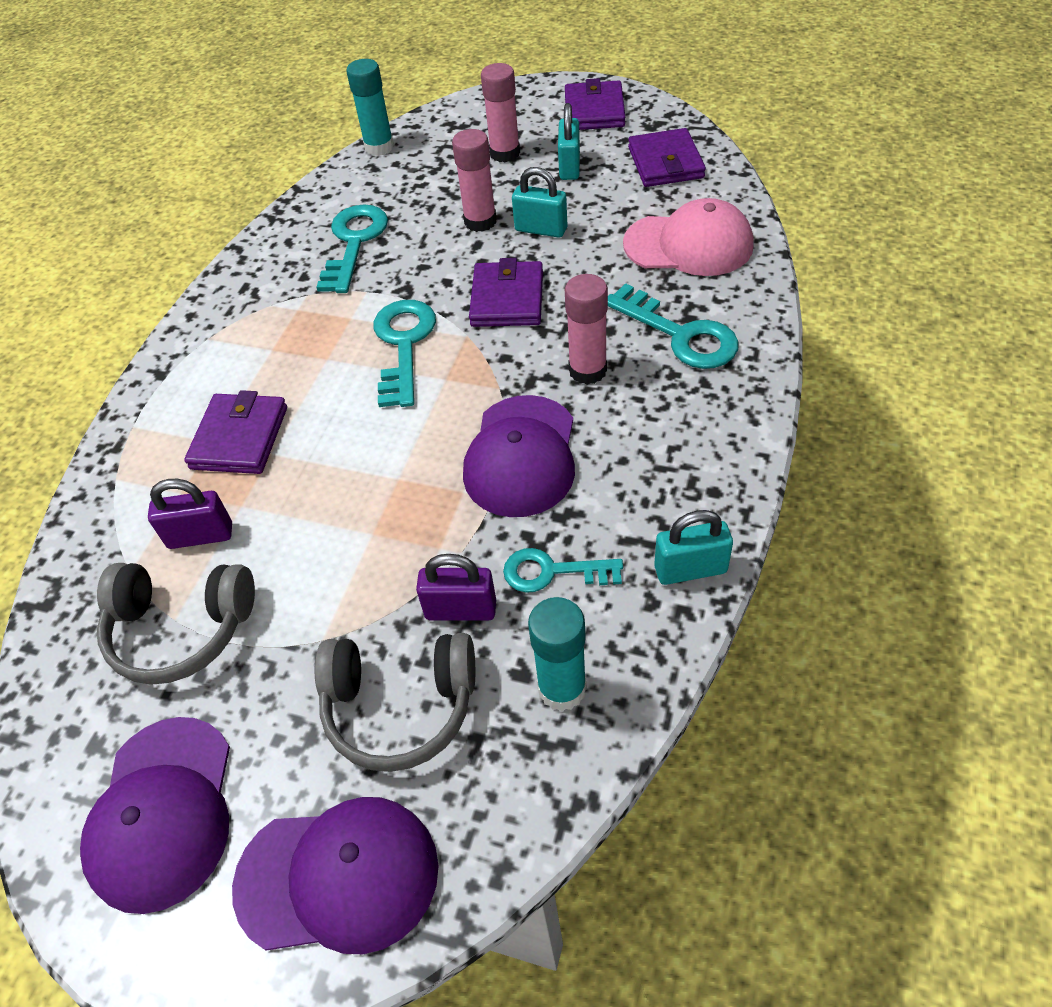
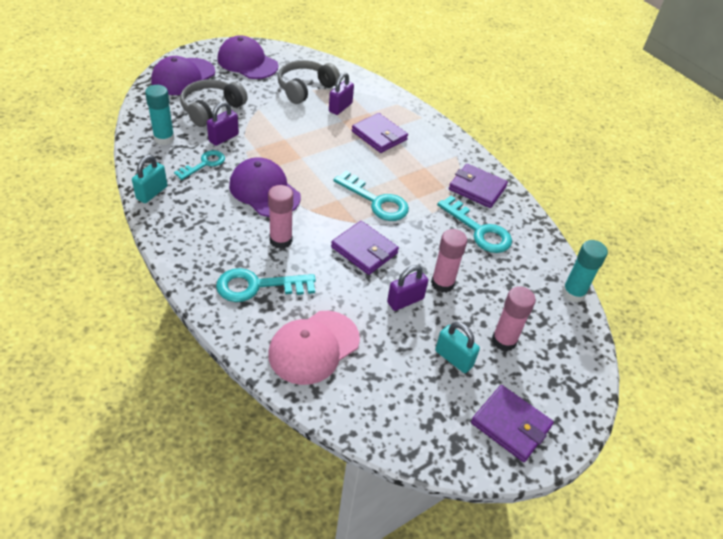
camera: 120 degrees right, 5 degrees down
turquoise padlock [512,167,567,238] -> purple padlock [387,265,428,311]
purple wallet [628,128,706,187] -> purple wallet moved to [449,164,508,208]

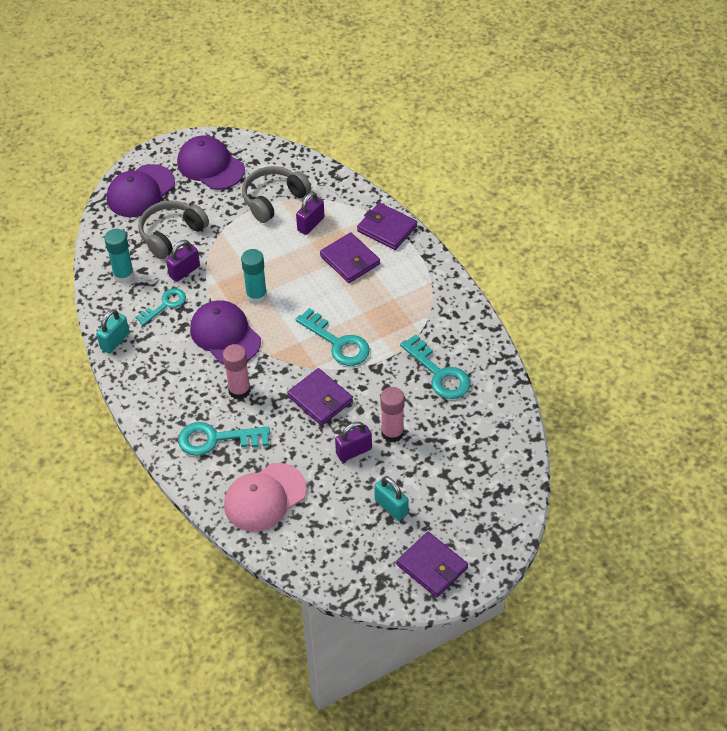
camera: 10 degrees right, 5 degrees up
purple wallet [449,164,508,208] -> purple wallet moved to [357,203,417,250]
pink glue stick [492,286,536,351] -> none
turquoise glue stick [562,240,608,303] -> turquoise glue stick moved to [241,249,267,304]

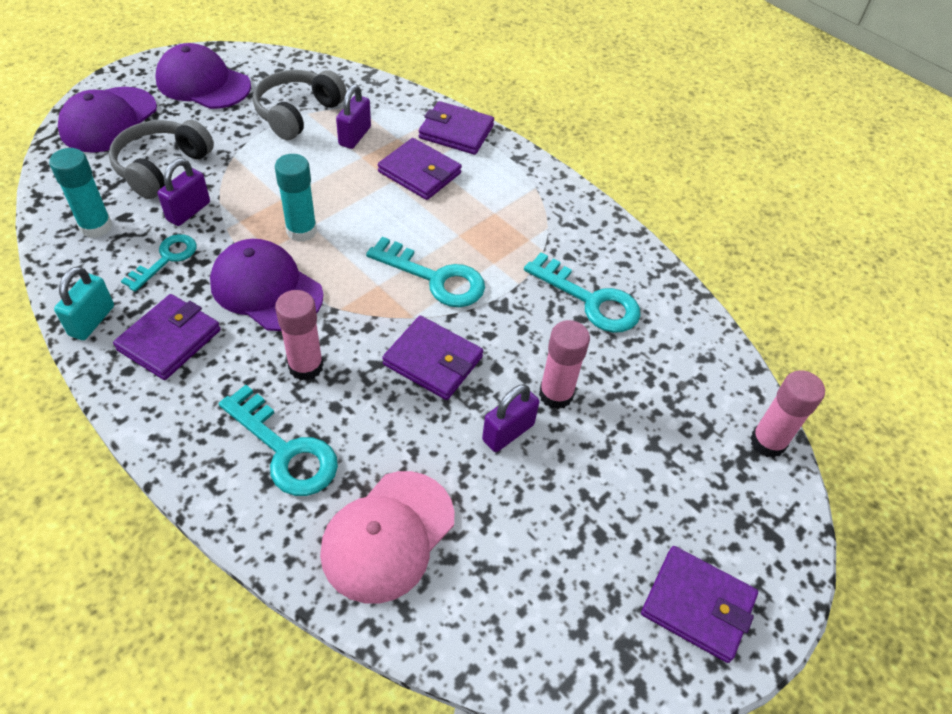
camera: 20 degrees left, 0 degrees up
turquoise key [178,422,270,456] -> turquoise key turned 120 degrees counterclockwise [219,385,338,496]
turquoise padlock [374,476,409,521] -> none
none -> purple wallet [113,294,221,380]
none -> pink glue stick [750,370,825,458]

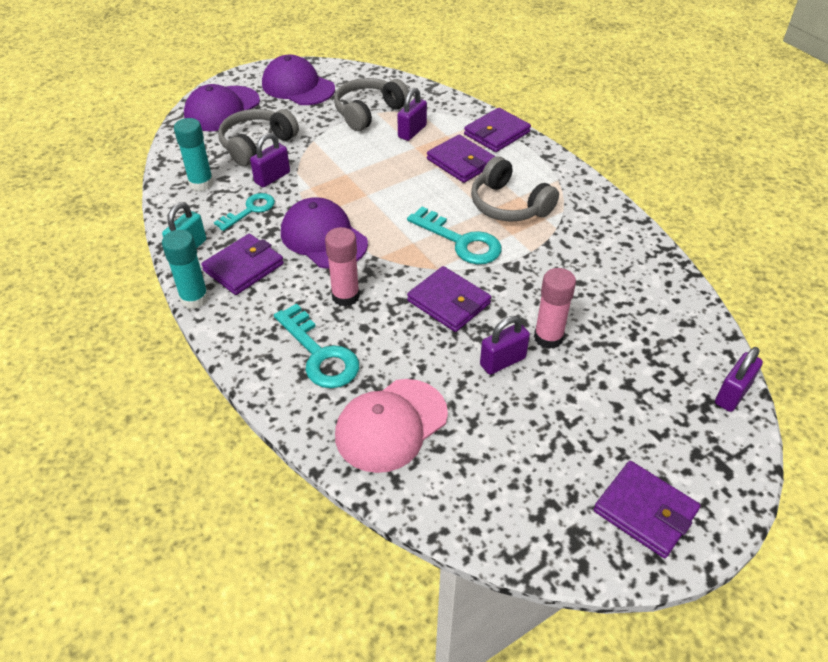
camera: 15 degrees right, 5 degrees down
turquoise glue stick [275,154,317,242] -> turquoise glue stick moved to [162,230,209,309]
purple wallet [419,101,494,155] -> purple wallet turned 75 degrees counterclockwise [464,108,531,152]
turquoise key [524,252,641,333] -> none
pink glue stick [750,370,825,458] -> purple padlock [715,347,763,412]
none -> grey headphones [471,156,559,222]

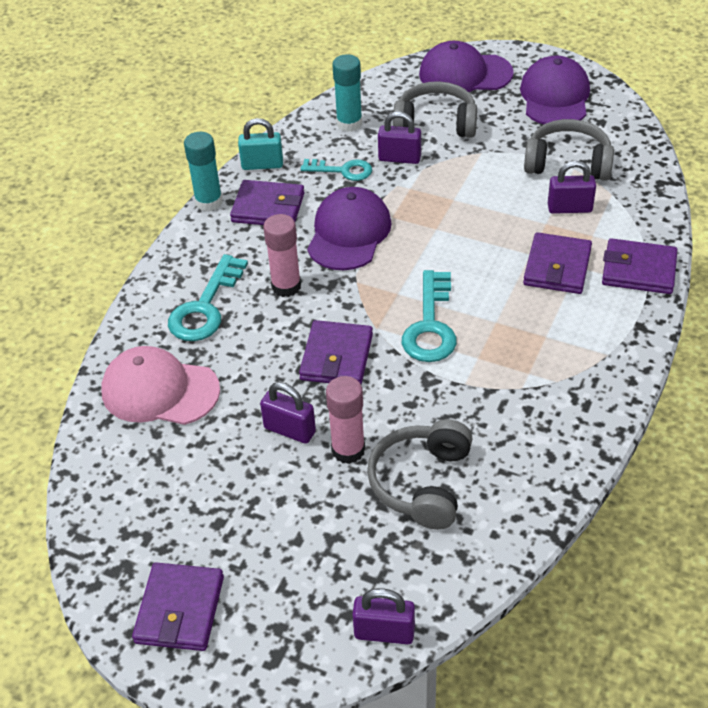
camera: 60 degrees right, 0 degrees up
grey headphones [471,156,559,222] -> grey headphones moved to [367,419,473,530]

